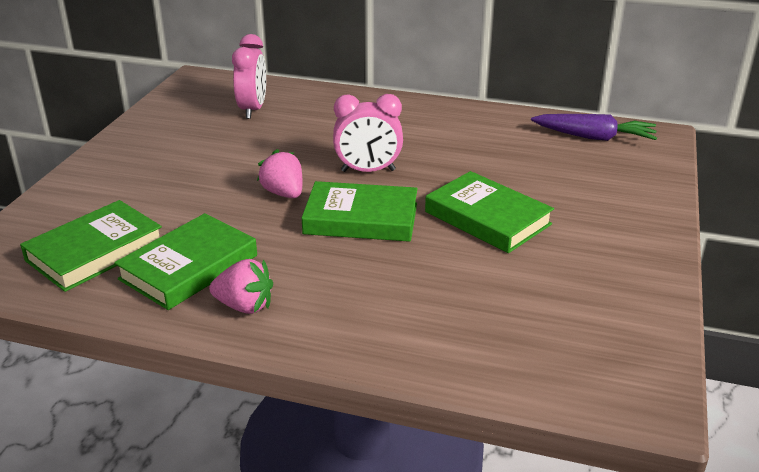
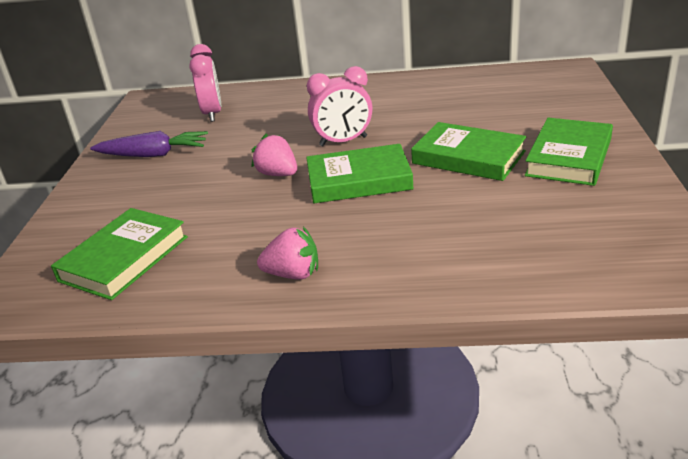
camera: 10 degrees left, 0 degrees up
green book [114,213,257,310] -> green book moved to [525,118,613,186]
purple carrot [531,114,657,141] -> purple carrot moved to [90,131,208,157]

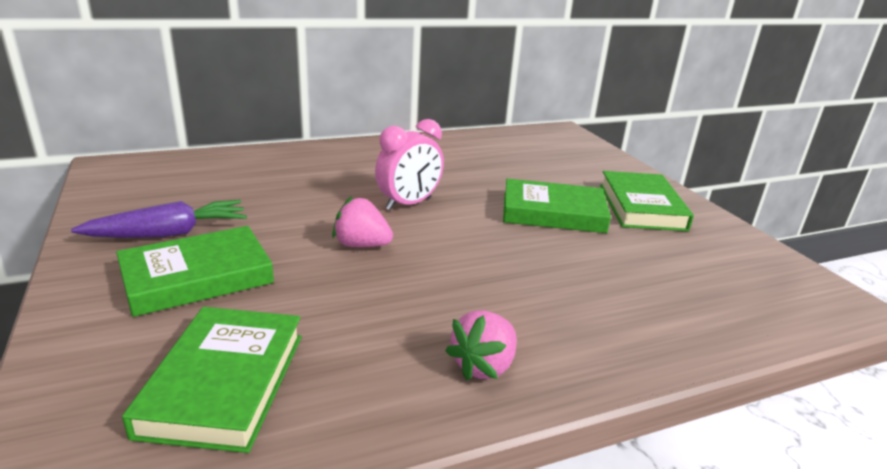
camera: 30 degrees left, 5 degrees down
pink clock [190,44,221,122] -> none
pink strawberry [257,227,318,280] -> pink strawberry turned 150 degrees clockwise [445,310,517,380]
green book [306,144,414,203] -> green book moved to [116,226,274,317]

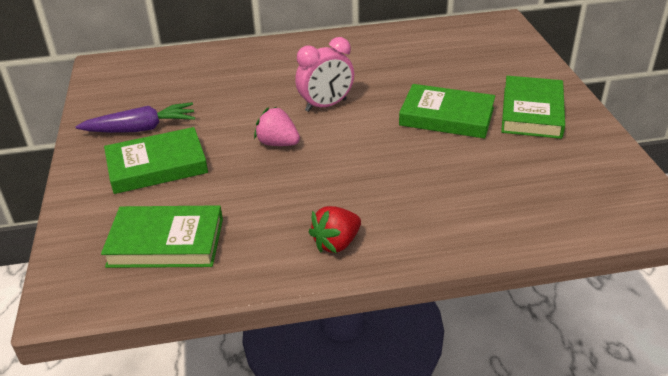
camera: 15 degrees right, 10 degrees up
green book [122,307,302,453] -> green book turned 75 degrees clockwise [101,205,223,268]
pink strawberry [445,310,517,380] -> red strawberry [309,206,361,253]

